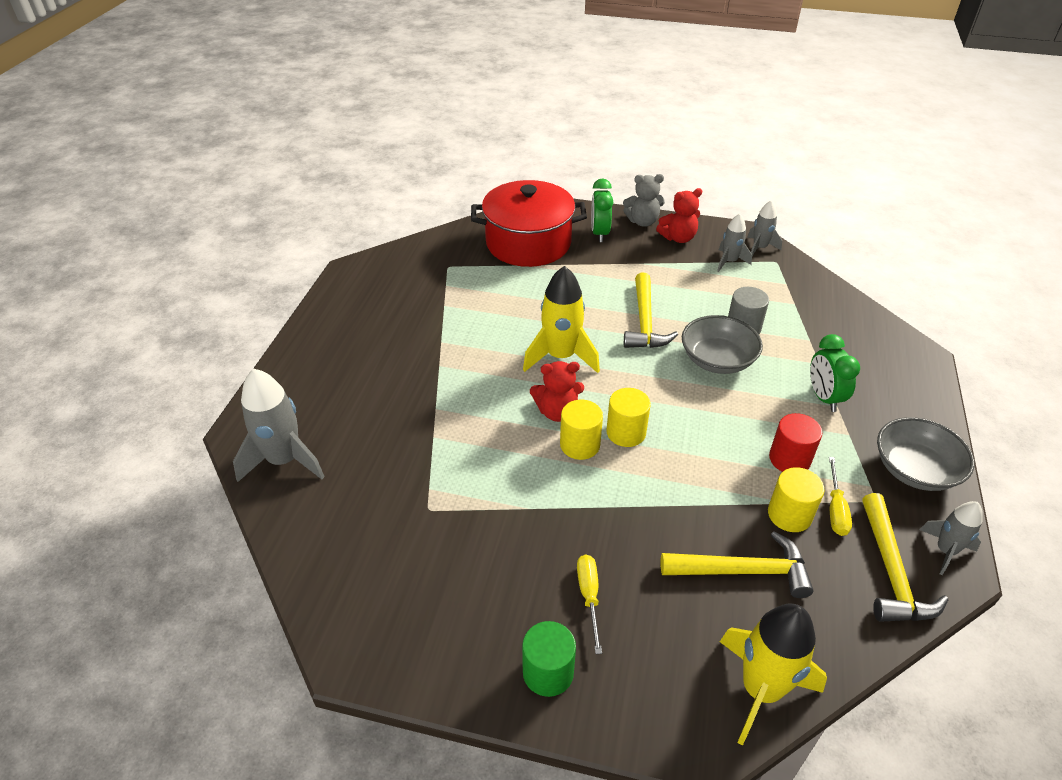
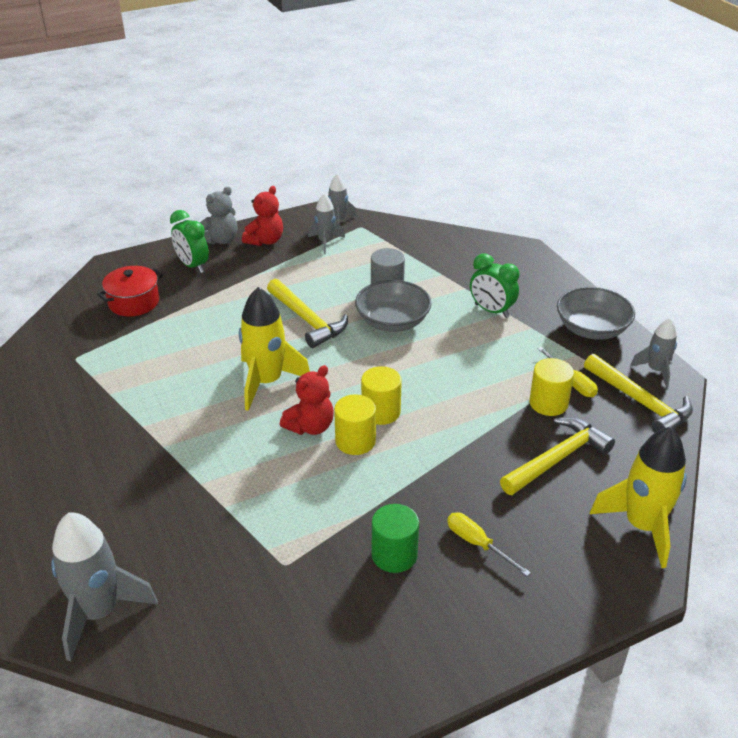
camera: 40 degrees left, 5 degrees down
red pot [471,180,587,267] -> red pot [97,266,163,317], size x0.54
green cylinder [522,621,576,697] -> green cylinder moved to [372,504,419,573]
red cylinder [769,413,822,472] -> none

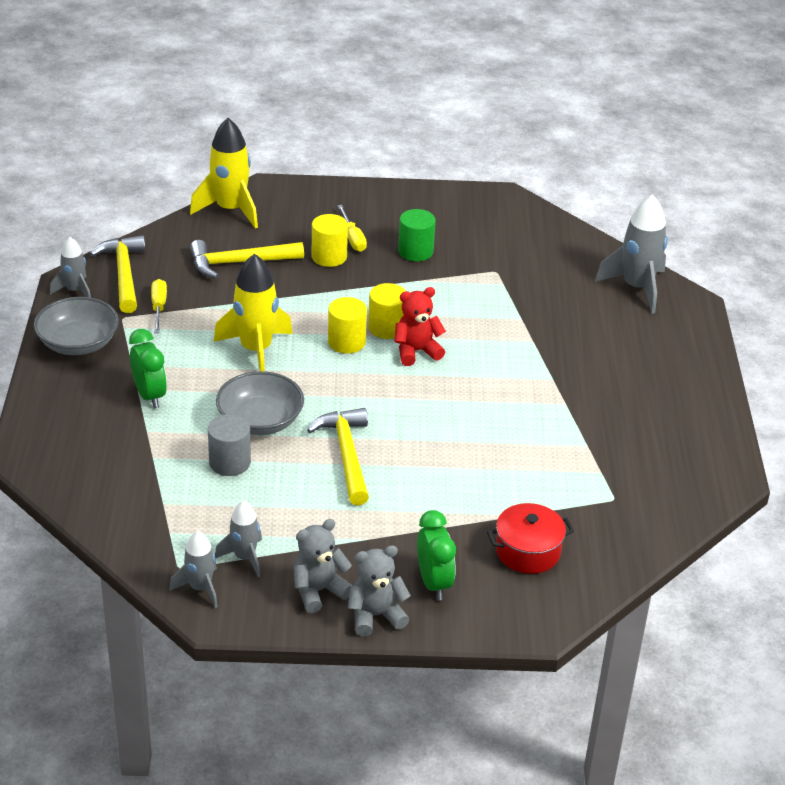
camera: 155 degrees left, 0 degrees up
yellow rocket [239,287,310,411] -> yellow rocket moved to [214,254,293,371]
red teddy bear [242,186,283,246] -> grey teddy bear [293,519,353,613]
yellow cylinder [529,358,574,416] -> yellow cylinder moved to [312,214,348,267]

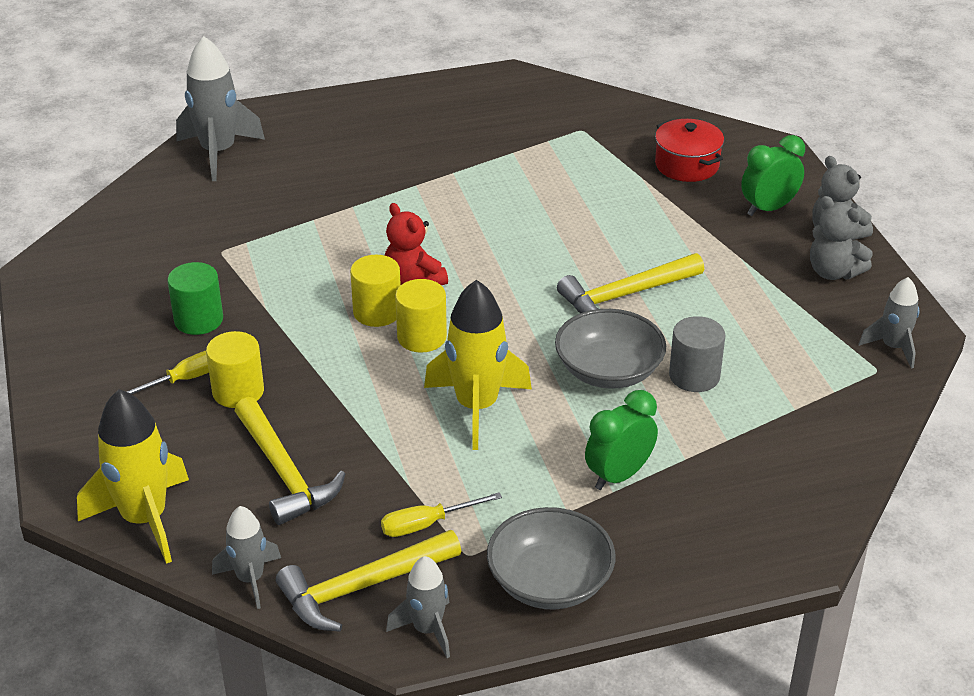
camera: 105 degrees left, 0 degrees up
grey rocket [215,501,262,577] -> grey rocket moved to [212,506,281,609]

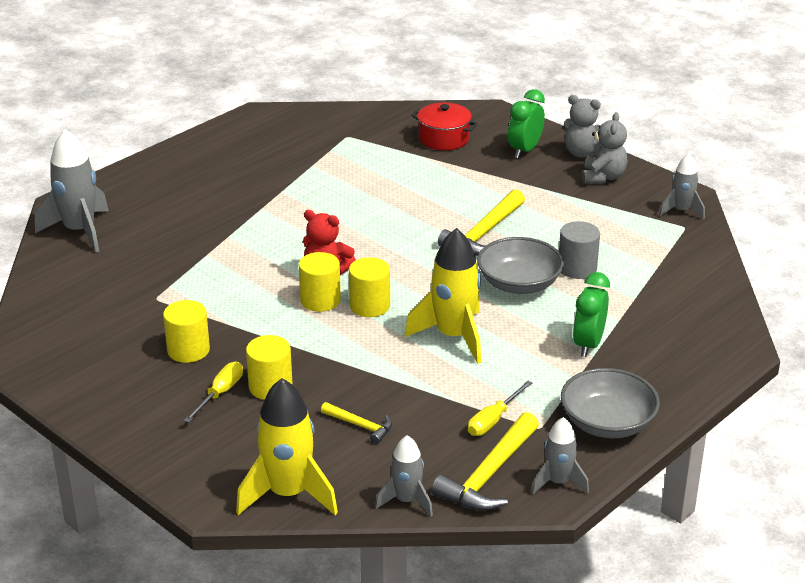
camera: 30 degrees left, 5 degrees down
green cylinder [168,262,223,335] -> yellow cylinder [163,300,210,363]
yellow hammer [235,397,345,525] -> yellow hammer [321,402,392,444], size x0.54
grey teddy bear [810,196,873,280] -> grey teddy bear turned 90 degrees counterclockwise [582,112,627,184]

